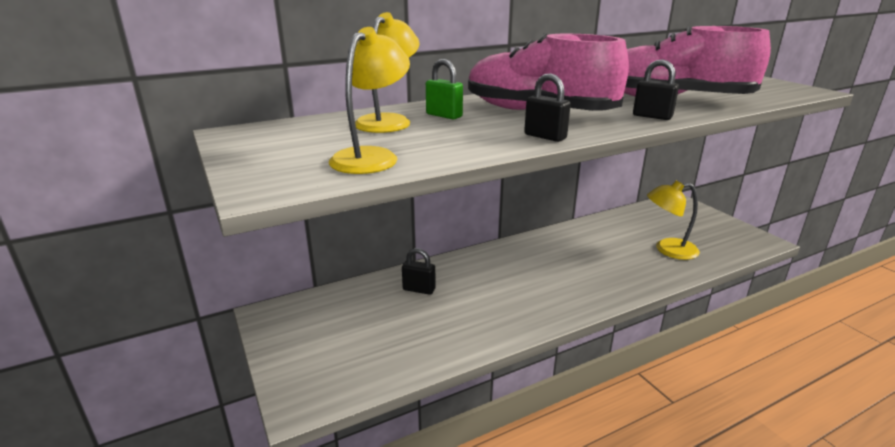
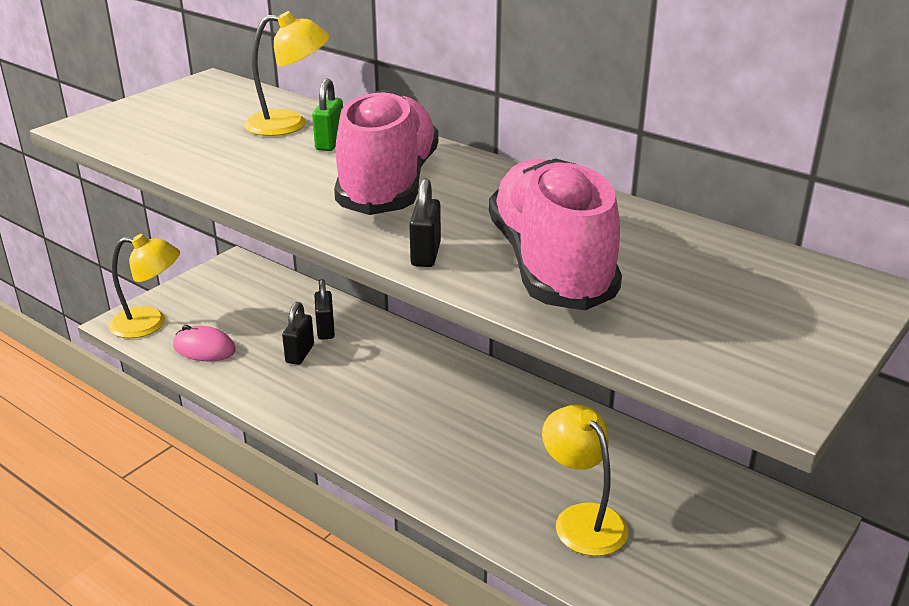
camera: 65 degrees right, 5 degrees up
yellow lamp [329,27,410,174] -> yellow lamp moved to [109,234,180,338]
black padlock [524,73,571,142] -> black padlock moved to [282,302,314,365]
none -> pink mouse [173,325,236,362]

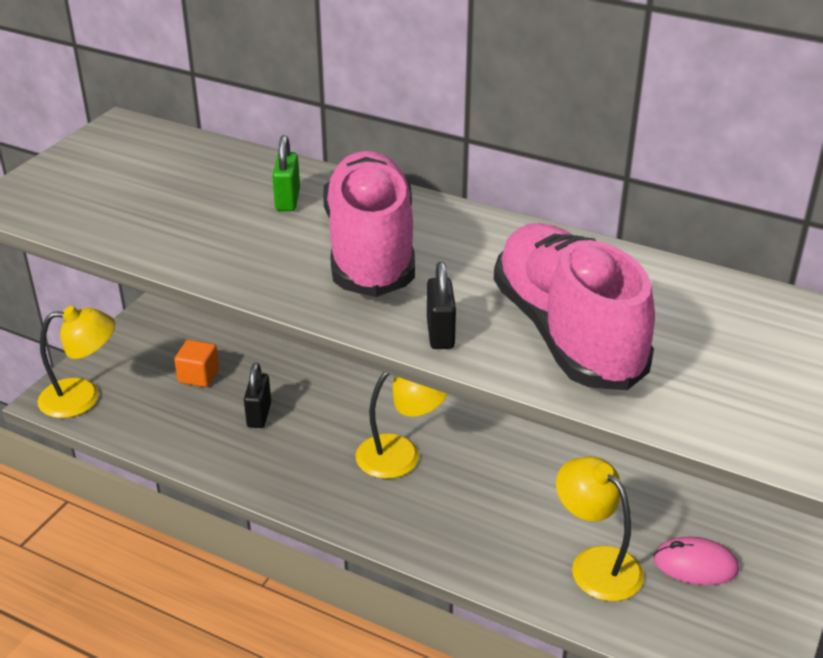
camera: 10 degrees left, 5 degrees up
pink mouse [173,325,236,362] -> pink mouse moved to [653,536,739,585]
yellow lamp [244,11,329,136] -> yellow lamp moved to [356,372,448,479]
black padlock [314,279,335,340] -> none
none -> orange cube [174,340,219,387]

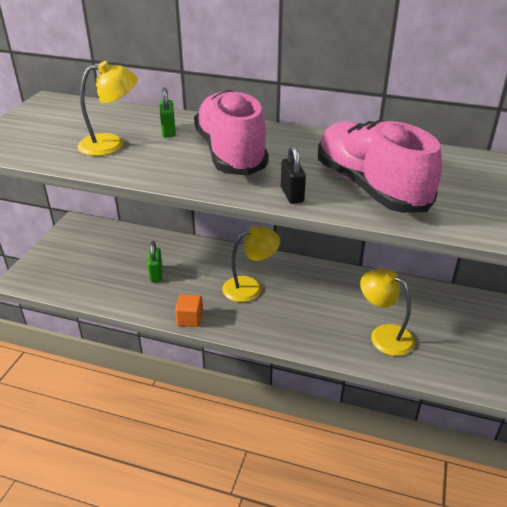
camera: 10 degrees left, 0 degrees up
yellow lamp [38,306,115,418] -> yellow lamp moved to [78,61,138,156]
orange cube [174,340,219,387] -> orange cube moved to [175,294,203,327]
black padlock [244,363,271,428] -> green padlock [148,241,162,282]
pink mouse [653,536,739,585] -> none

